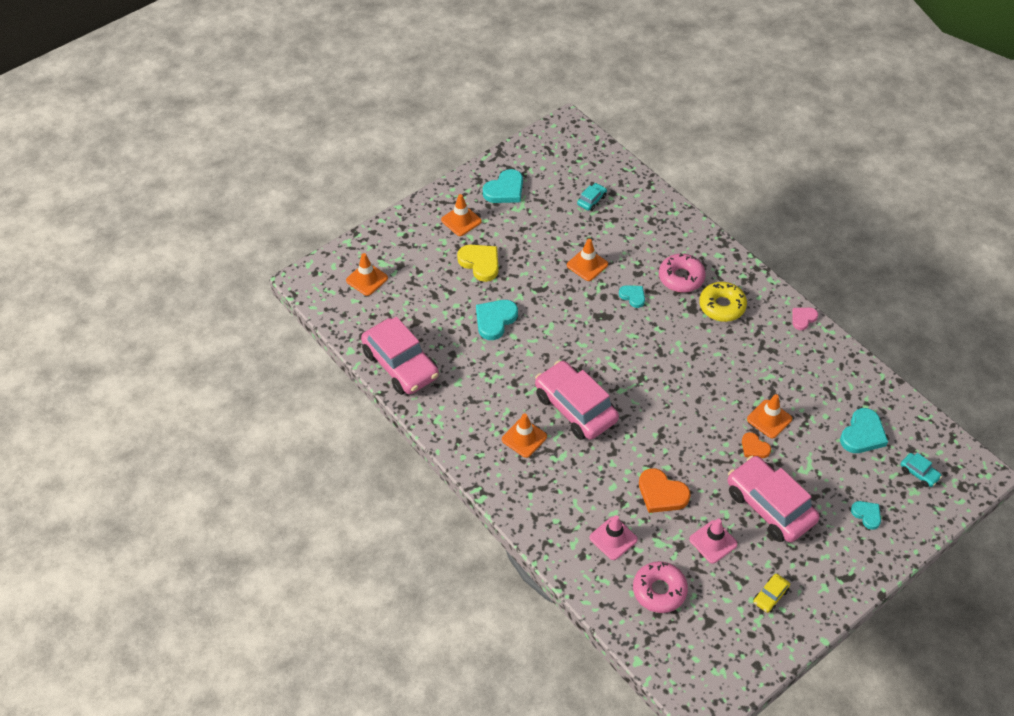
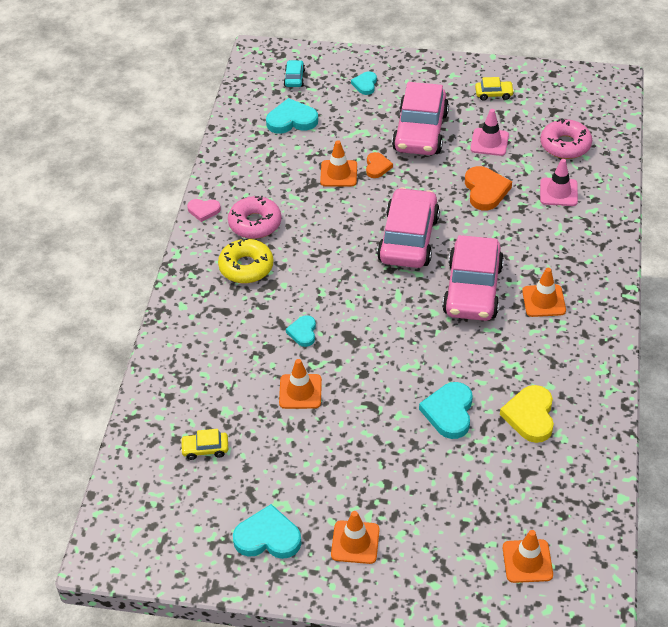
camera: 130 degrees left, 5 degrees down
pink car [361,317,439,395] -> pink car moved to [377,187,440,268]
yellow heart [457,245,498,282] -> yellow heart moved to [500,385,554,443]
turquoise heart [476,300,518,340] -> turquoise heart turned 105 degrees clockwise [419,382,473,439]
turquoise car [577,183,607,211] -> yellow car [180,429,228,460]
pink donut [659,253,706,293] -> pink donut moved to [228,196,282,239]

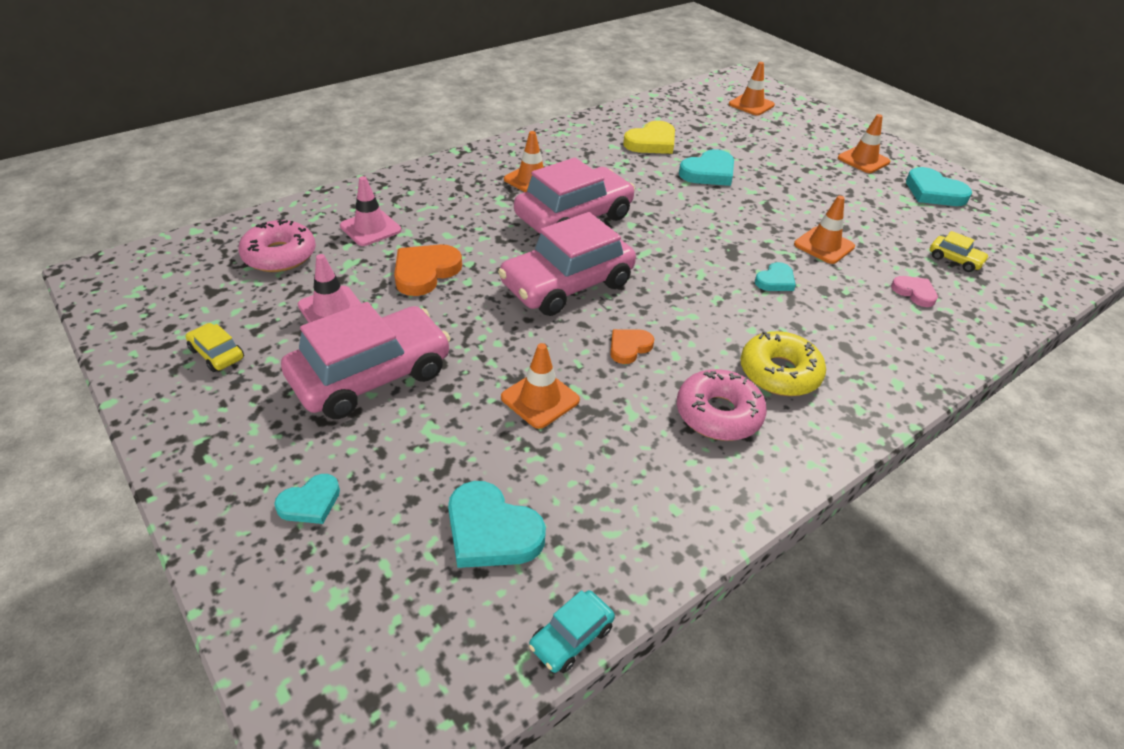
camera: 140 degrees left, 5 degrees down
pink heart [187,199,221,222] -> pink heart moved to [891,276,938,307]
turquoise car [284,60,305,87] -> turquoise car moved to [529,590,615,673]
orange heart [366,152,393,178] -> orange heart moved to [610,329,654,364]

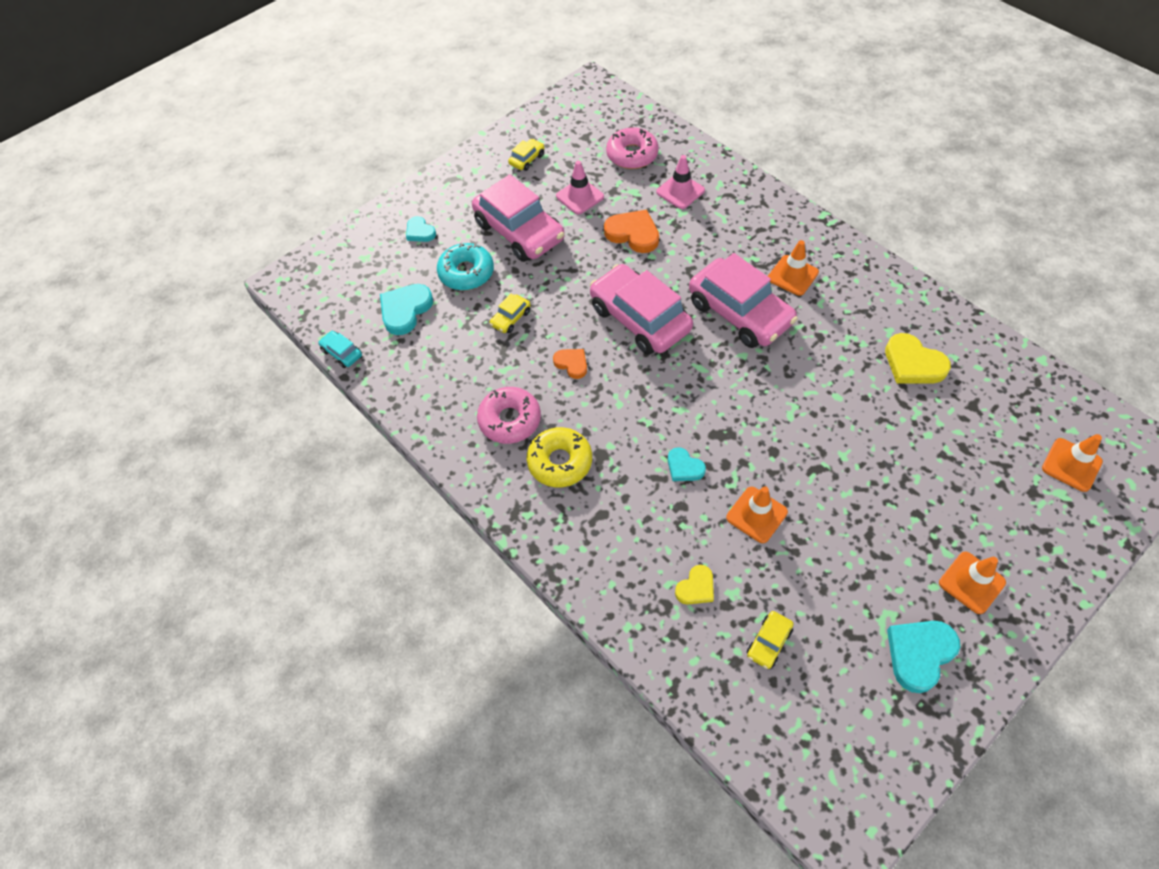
camera: 90 degrees right, 15 degrees up
orange traffic cone [501,343,580,429] -> yellow car [490,294,531,333]
turquoise heart [679,149,734,186] -> none
pink heart [891,276,938,307] -> yellow heart [675,565,714,605]
none -> turquoise donut [437,243,494,291]

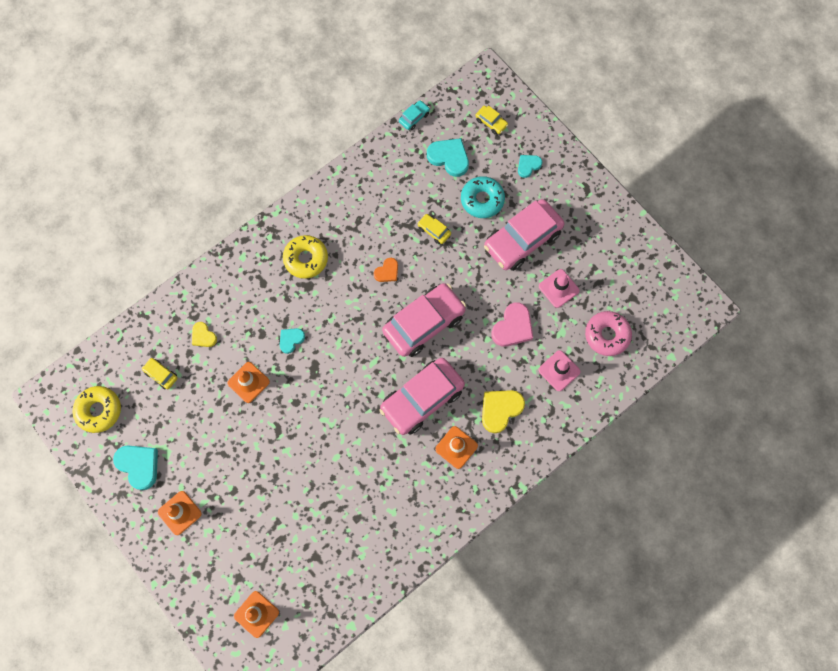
camera: 90 degrees right, 15 degrees up
pink donut [477,387,541,444] -> none
yellow car [508,139,544,171] -> yellow car moved to [475,105,508,135]
orange heart [604,209,659,253] -> pink heart [491,302,533,347]
yellow heart [885,333,951,383] -> yellow heart moved to [482,390,525,433]
none -> yellow donut [73,386,121,433]

